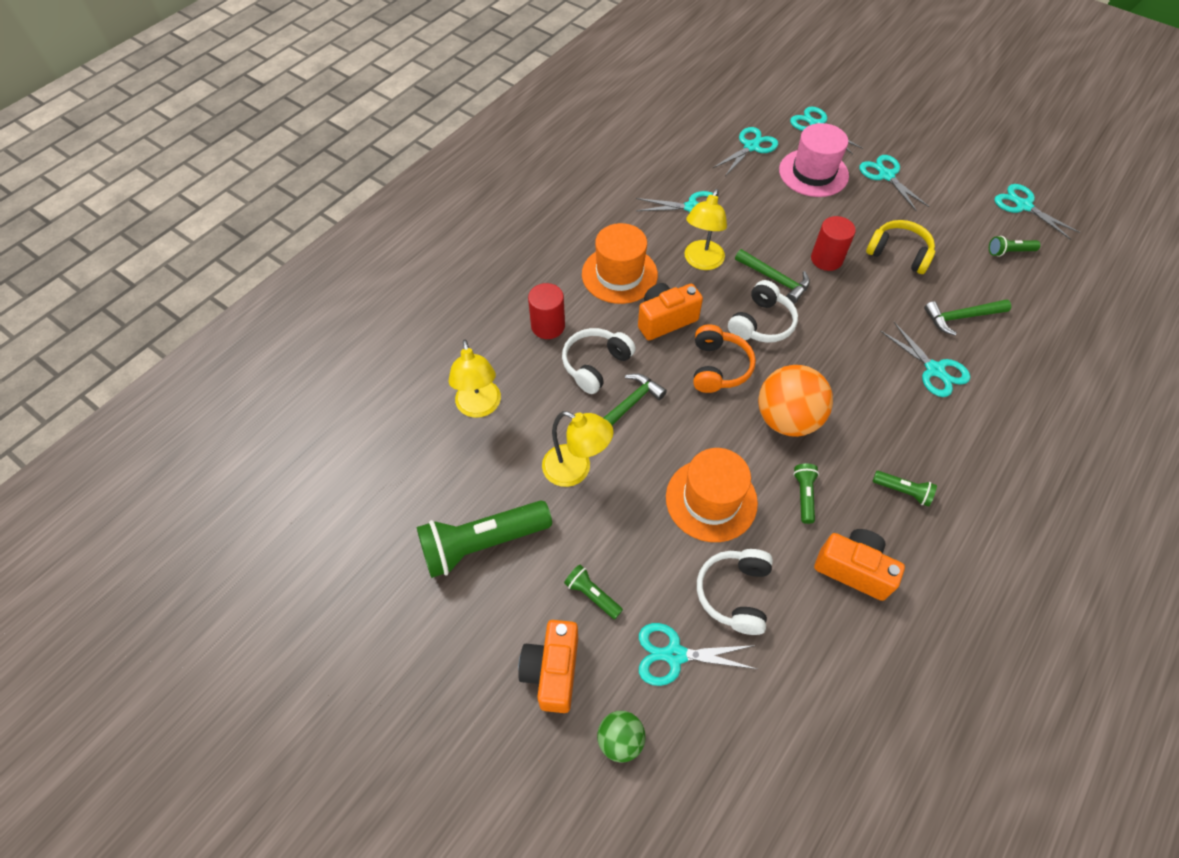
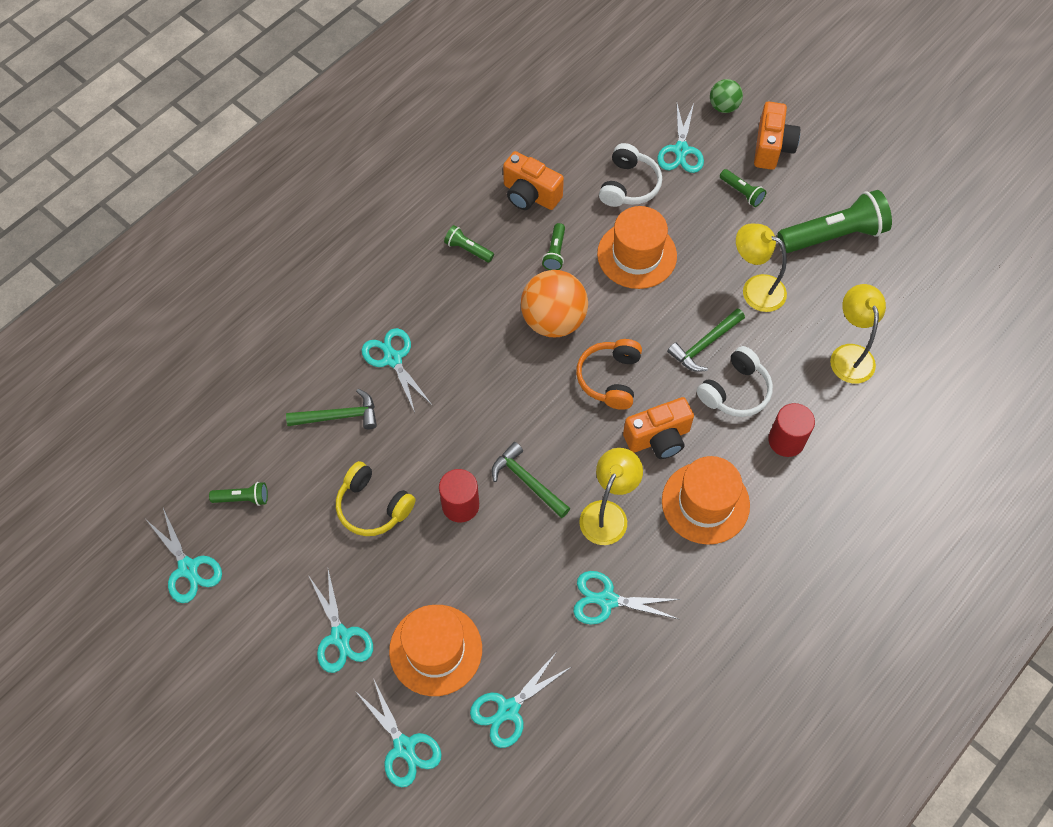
camera: 175 degrees left, 5 degrees up
turquoise scissors [639,623,757,686] -> turquoise scissors turned 90 degrees clockwise [657,103,704,173]
white headphones [728,280,798,343] -> none
pink hat [779,123,849,197] -> orange hat [389,605,482,696]

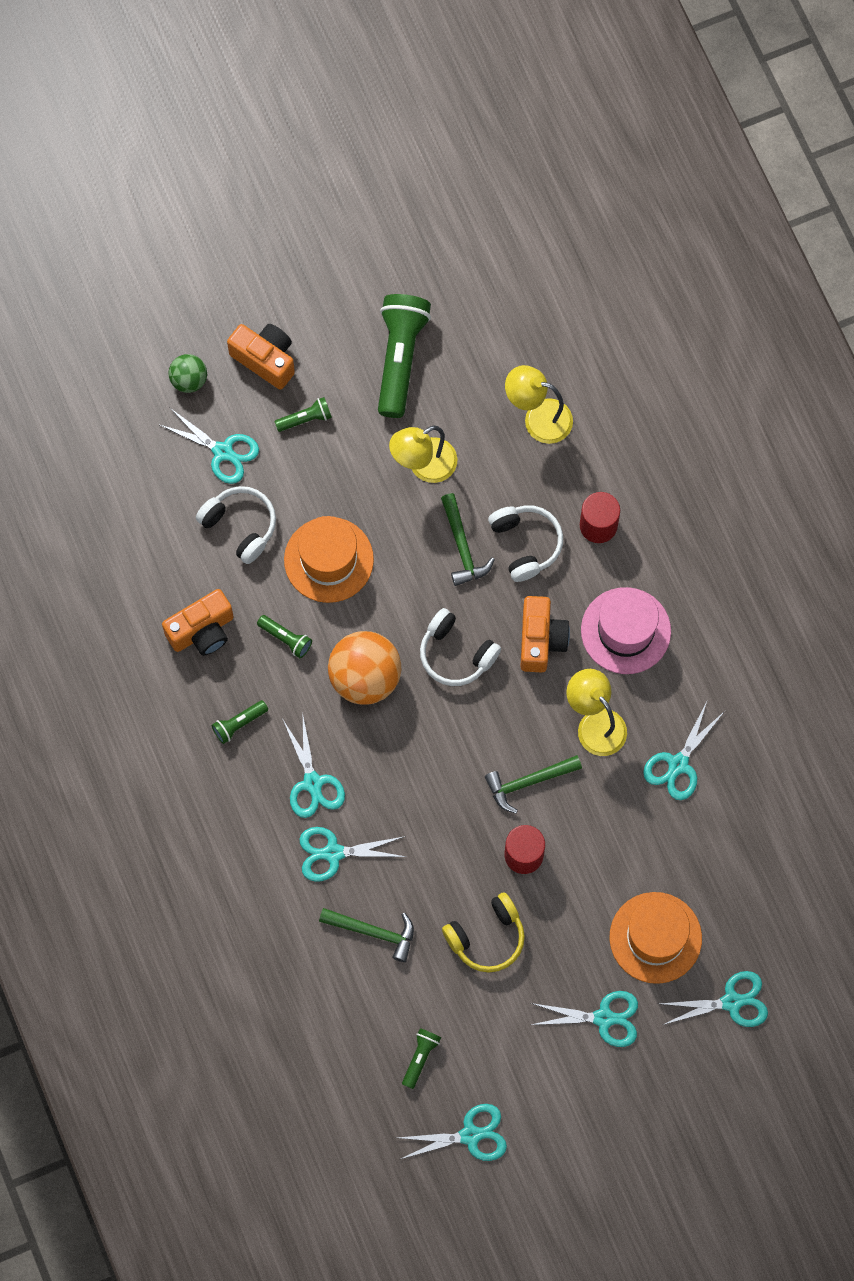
camera: 65 degrees left, 10 degrees up
green hammer [286,389,377,429] -> green hammer turned 90 degrees clockwise [319,908,414,962]
turquoise scissors [470,653,571,748] -> turquoise scissors moved to [283,717,345,818]
orange headphones [576,339,642,410] -> white headphones [420,608,501,686]
orange hat [662,456,750,545] -> pink hat [581,587,671,674]

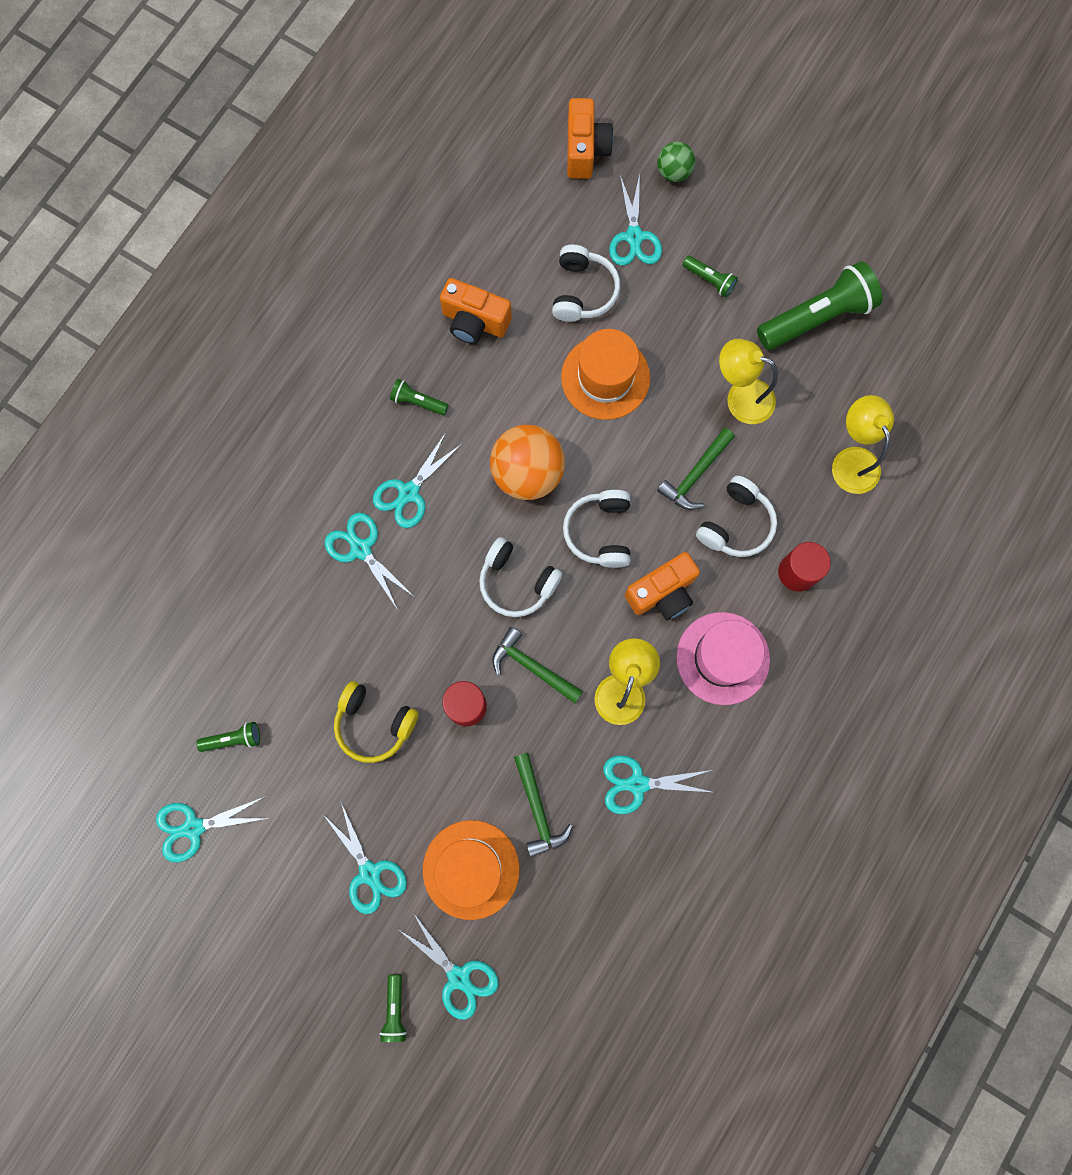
camera: 55 degrees right, 5 degrees up
orange camera [227,324,295,390] -> orange camera moved to [567,98,614,179]
green flashlight [257,615,312,658] -> green flashlight moved to [380,974,407,1042]
green hammer [319,908,414,962] -> green hammer moved to [514,753,573,858]
turquoise scissors [398,1104,507,1161] -> turquoise scissors turned 120 degrees clockwise [156,796,269,862]
none -> white headphones [479,537,563,617]

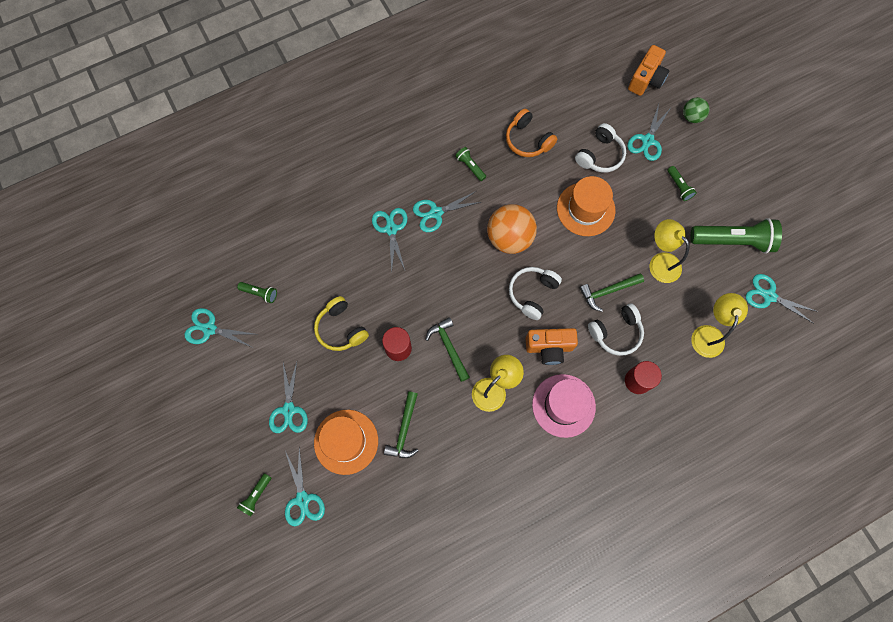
camera: 30 degrees right, 5 degrees down
orange camera [440,278,512,344] -> orange headphones [506,109,557,157]
white headphones [479,537,563,617] -> none
turquoise scissors [603,755,712,814] -> turquoise scissors moved to [746,274,818,324]

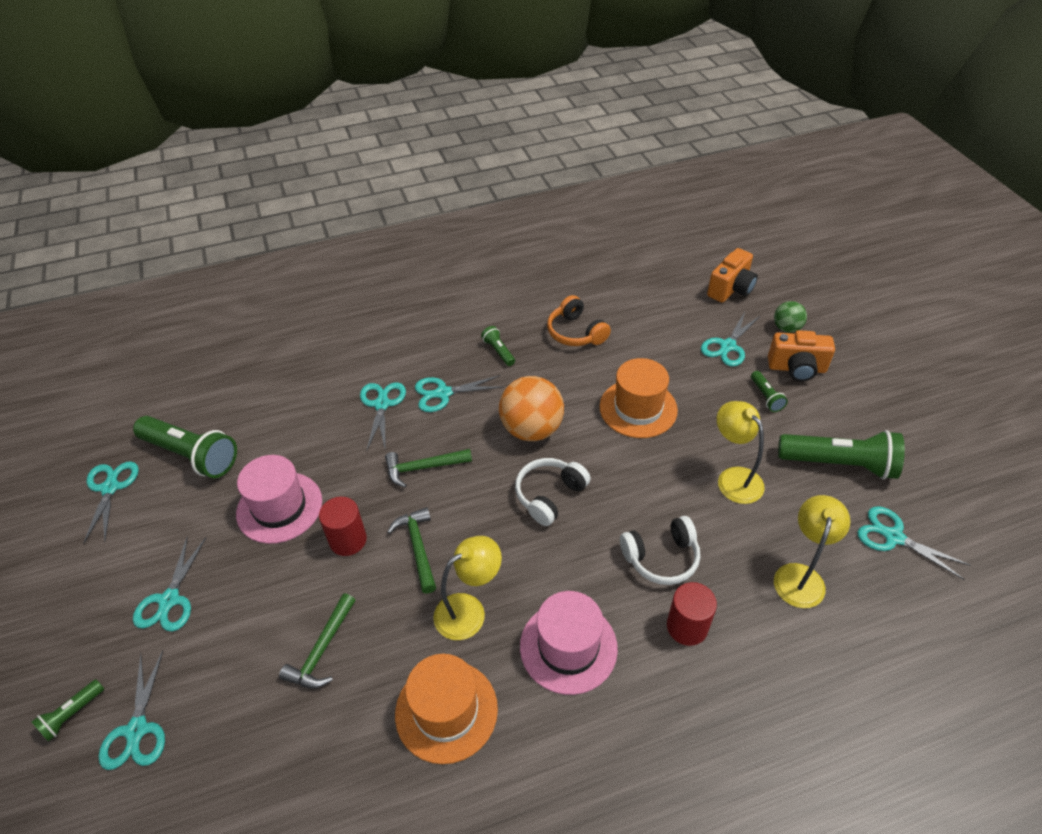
camera: 10 degrees right, 25 degrees down
turquoise scissors [184,308,254,347] -> turquoise scissors turned 60 degrees clockwise [83,461,139,544]
green flashlight [237,282,277,303] -> green flashlight [133,416,237,478], size x2.15
yellow headphones [314,296,369,351] -> pink hat [236,455,322,544]
orange hat [314,410,378,475] -> orange hat moved to [395,654,498,764]
orange camera [526,328,578,365] -> orange camera moved to [768,330,835,381]
white headphones [575,123,626,173] -> none
green hammer [579,273,644,312] -> green hammer moved to [385,449,472,488]

